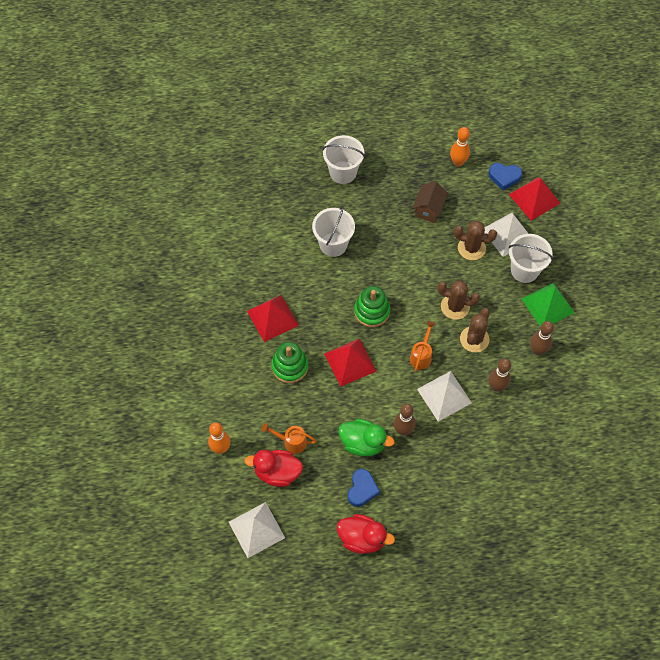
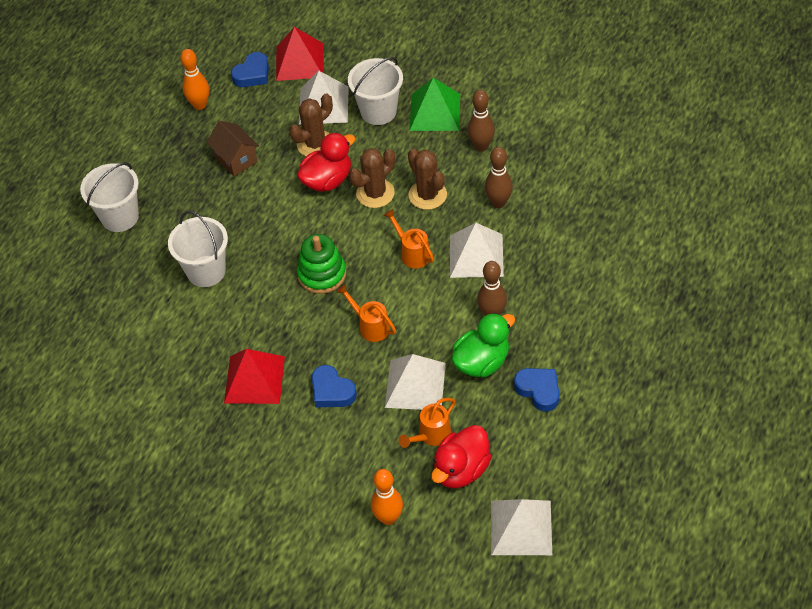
camera: 55 degrees left, 10 degrees down
green stacking toy [272,342,308,383] -> blue heart [312,365,357,407]
red pyramid [324,339,376,386] -> orange watering can [336,284,396,342]
red duck [337,514,395,554] -> red duck moved to [297,132,356,192]
none -> white pyramid [385,354,446,410]

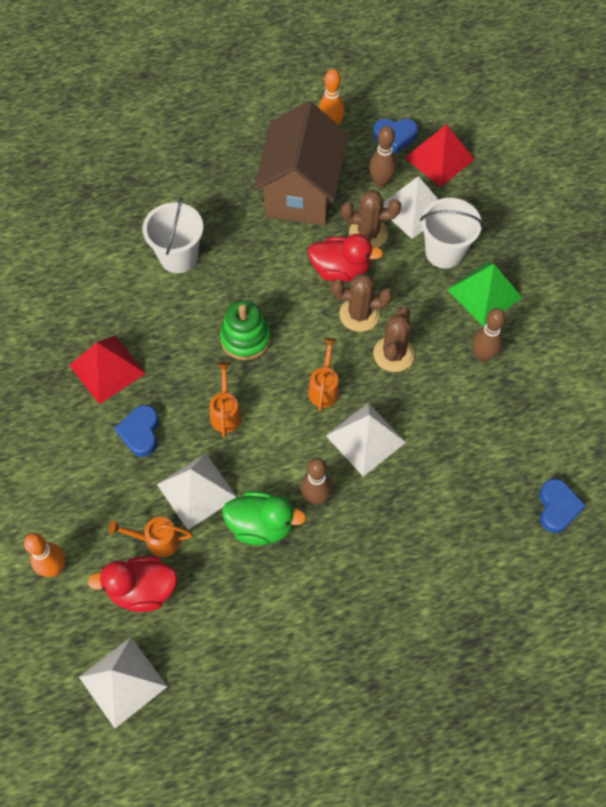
camera: 45 degrees right, 10 degrees up
white bucket [80,162,139,232] -> none
brown house [207,121,259,177] -> brown house [254,101,348,226], size x2.06
brown bowling pin [485,147,513,208] -> brown bowling pin moved to [369,126,397,188]
blue heart [514,368,559,412] -> blue heart moved to [539,478,586,533]

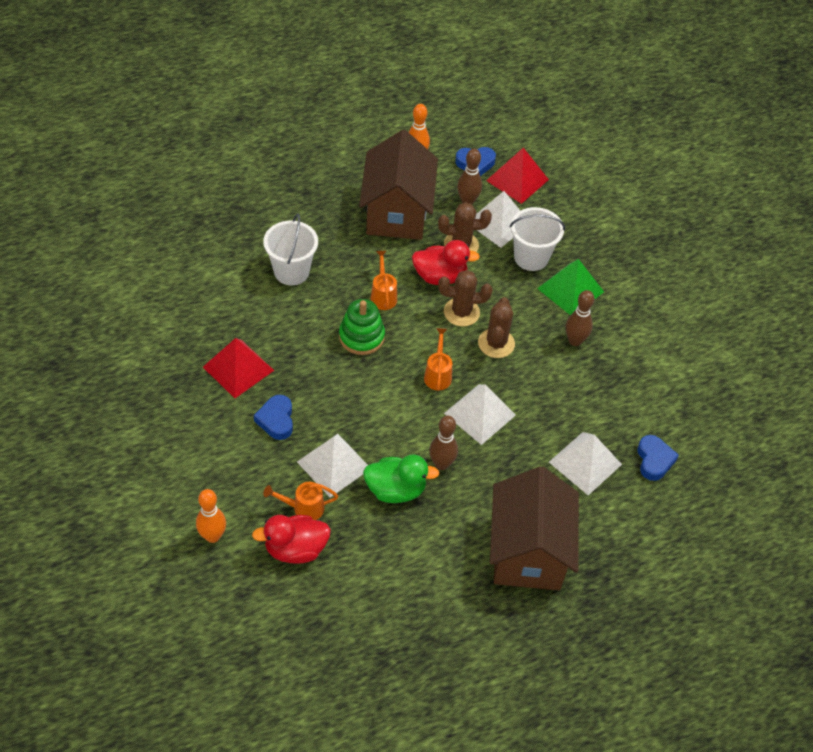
camera: 10 degrees left, 10 degrees down
white pyramid [79,637,168,728] -> white pyramid moved to [549,432,622,495]
orange watering can [209,362,242,438] -> orange watering can moved to [371,251,397,310]
none -> brown house [490,467,579,590]

